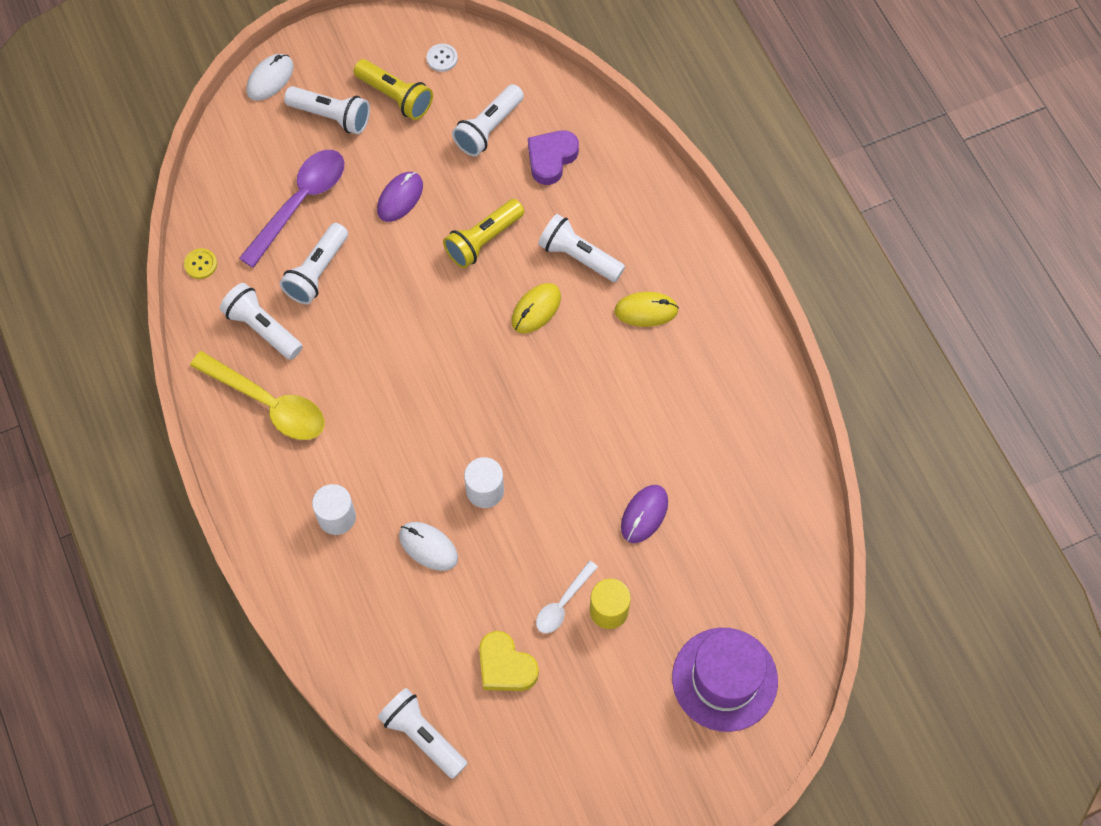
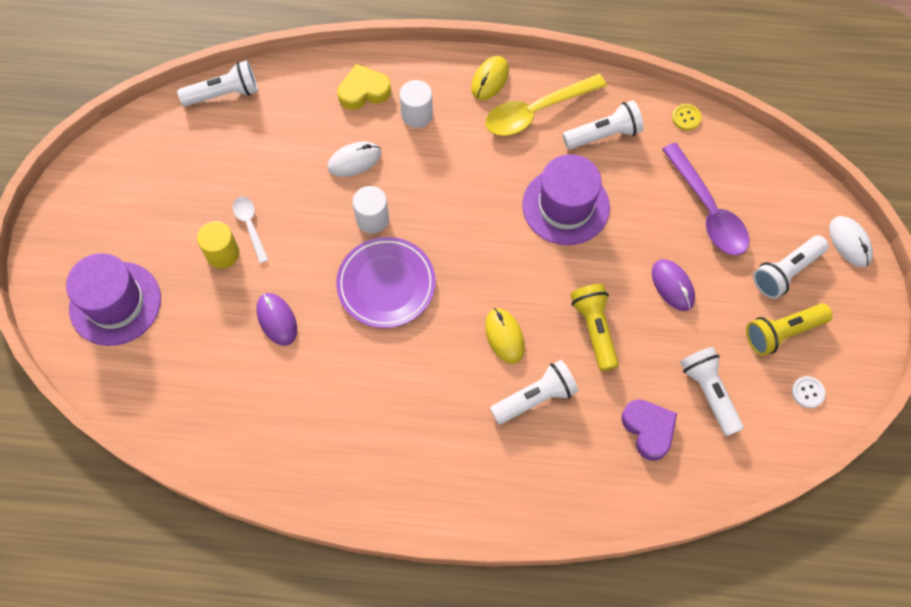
camera: 120 degrees right, 0 degrees up
white flashlight [280,223,348,304] -> none
yellow heart [479,631,539,691] -> yellow heart moved to [338,64,391,110]
yellow mouse [614,292,679,327] -> yellow mouse moved to [471,56,509,100]
none -> purple plate [336,237,436,328]
none -> purple hat [522,154,610,245]

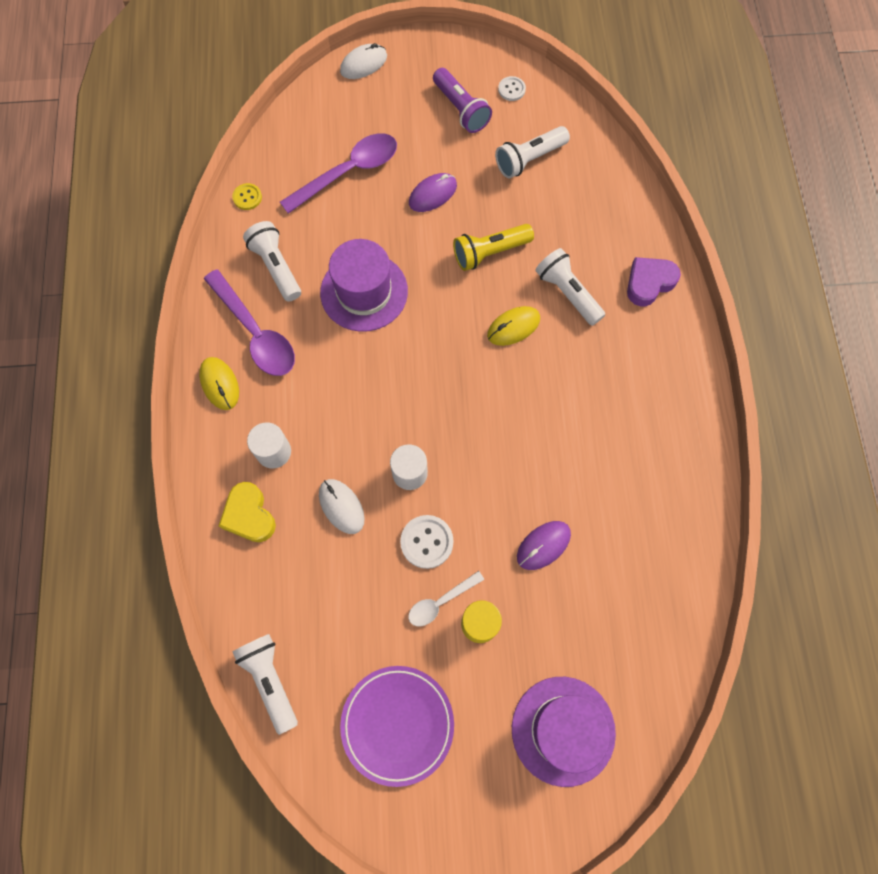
camera: 100 degrees left, 5 degrees up
purple plate [336,237,436,328] -> purple plate moved to [340,666,454,787]
yellow mouse [471,56,509,100] -> yellow mouse turned 45 degrees clockwise [199,357,239,410]
yellow spoon [485,74,607,136] -> purple spoon [204,269,295,376]
purple heart [621,399,677,461] -> purple heart moved to [627,257,681,306]
yellow flashlight [746,304,833,356] -> purple flashlight [433,68,492,133]
white flashlight [753,235,829,299] -> none
none -> white button [400,515,454,569]

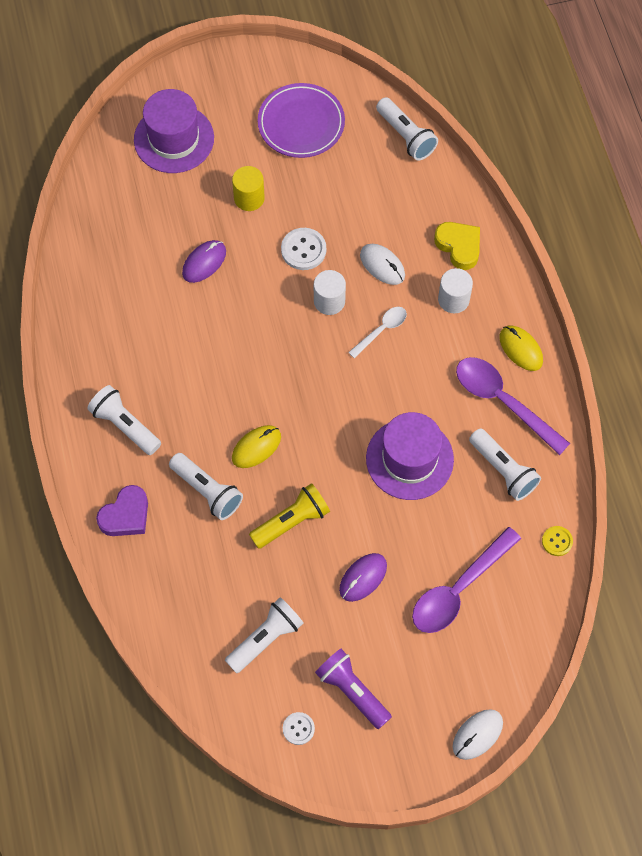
camera: 170 degrees right, 5 degrees down
white spoon [408,571,484,627] -> white spoon moved to [348,307,407,358]
none -> white flashlight [87,385,161,455]

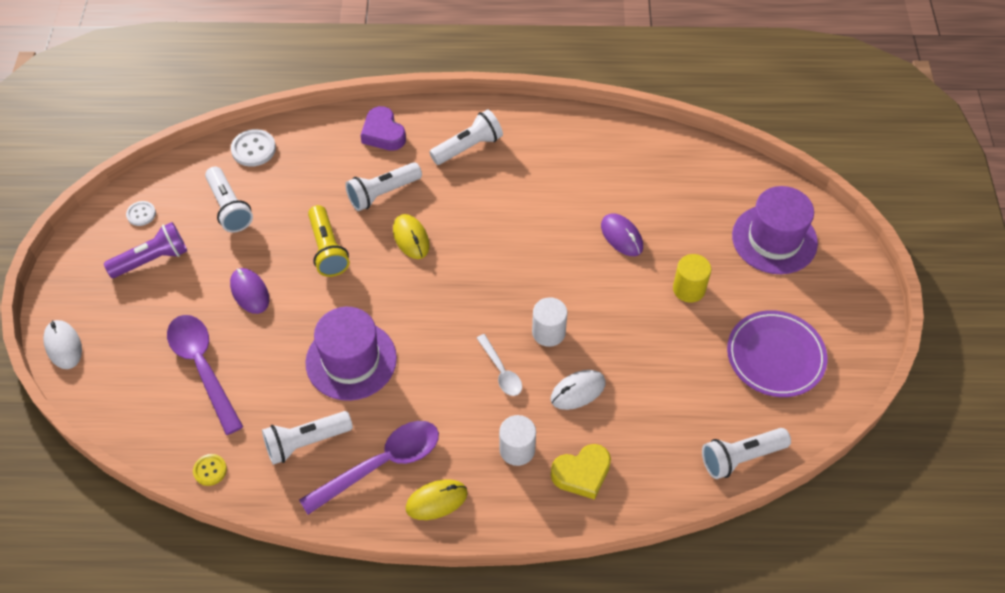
camera: 105 degrees right, 10 degrees down
white button [281,228,326,270] -> white button moved to [231,129,276,167]

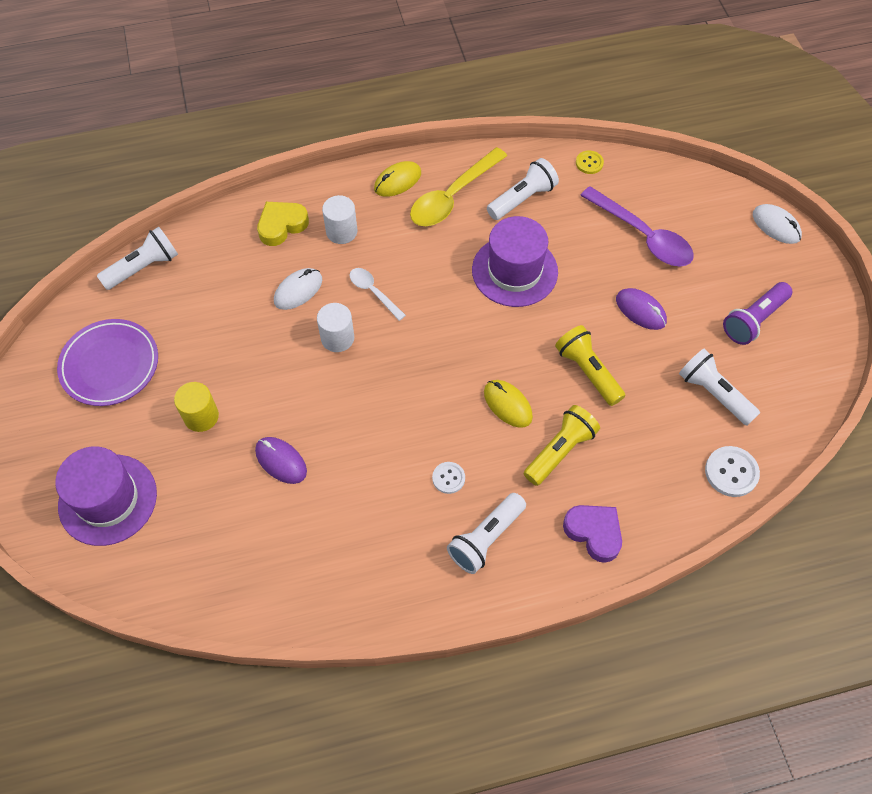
camera: 165 degrees right, 5 degrees up
white button [126,201,156,226] -> white button moved to [432,462,465,494]
purple spoon [299,421,439,515] -> yellow spoon [410,147,507,226]
white flashlight [345,162,422,211] -> yellow flashlight [524,405,600,486]

